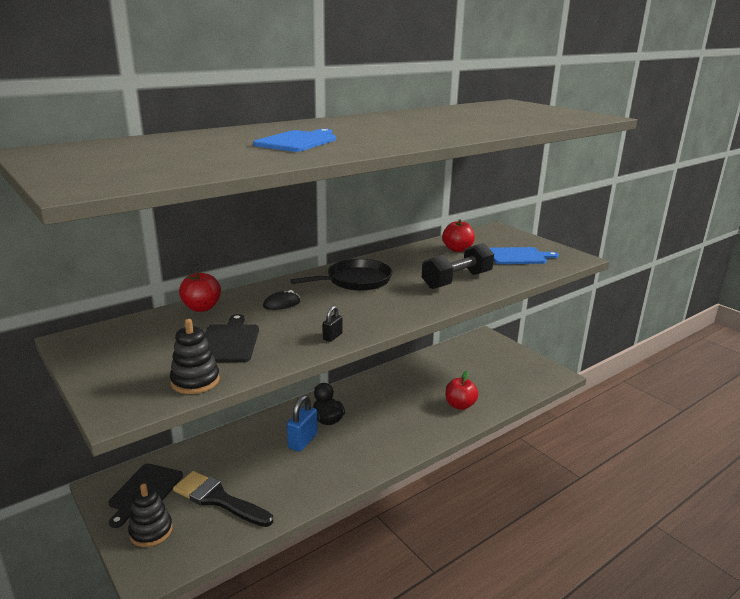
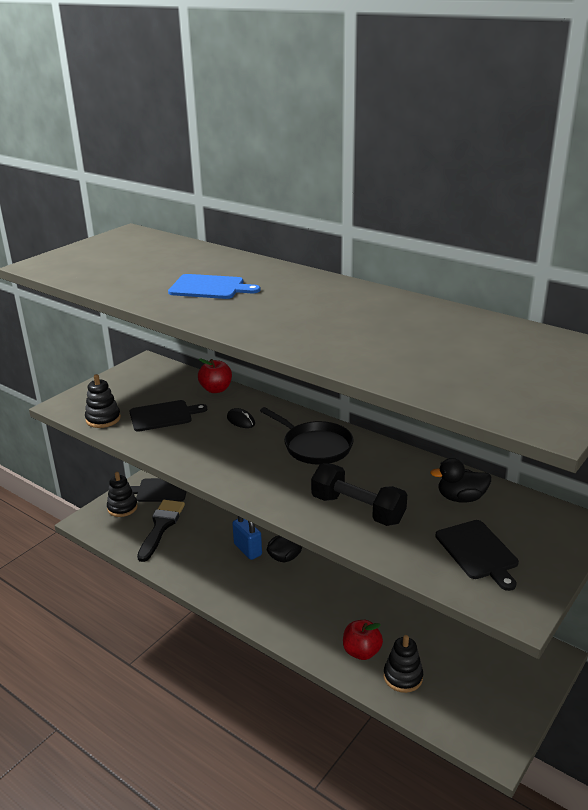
camera: 75 degrees right, 5 degrees up
blue padlock [287,395,318,452] -> blue padlock turned 45 degrees clockwise [232,516,262,560]
black padlock [323,306,342,342] -> none
red apple [442,219,475,252] -> black duck [430,458,491,503]
blue cutting board [489,247,559,264] -> black cutting board [435,520,519,591]
none -> black stacking toy [384,635,423,693]

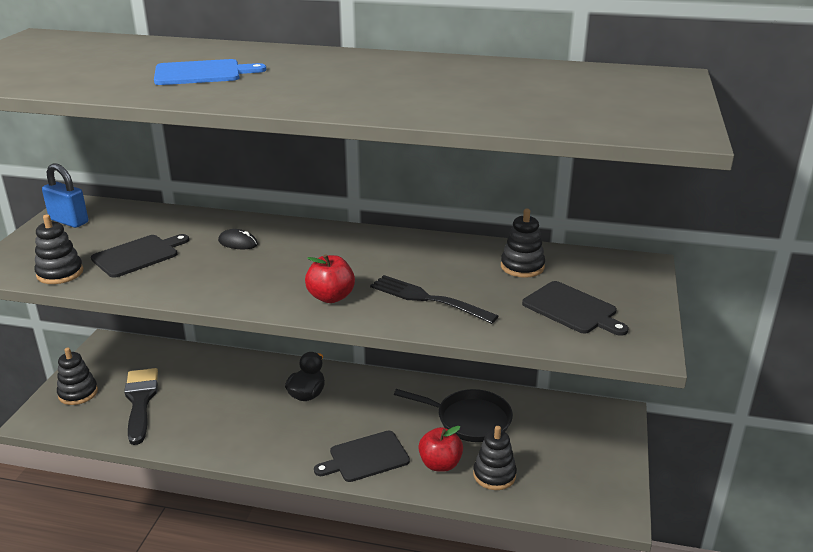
camera: 25 degrees left, 0 degrees up
black cutting board [130,478,187,502] -> black cutting board moved to [314,430,410,482]
red apple [198,358,232,393] -> red apple moved to [305,254,355,303]
blue padlock [232,516,262,560] -> blue padlock moved to [42,164,88,228]
black pan [260,407,354,464] -> black pan moved to [394,389,513,442]
black dumbbell [311,464,407,526] -> black fork [370,275,498,324]
black duck [430,458,491,503] -> black stacking toy [501,209,545,278]

